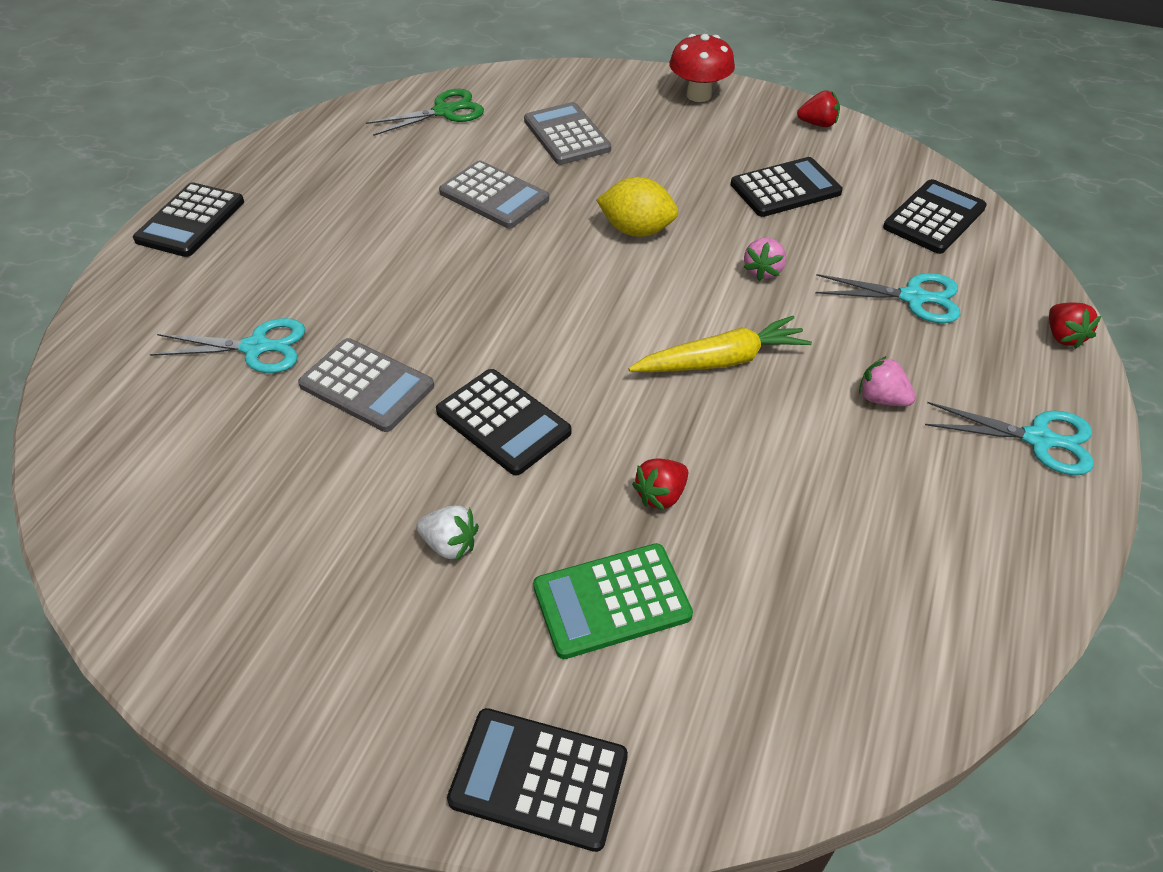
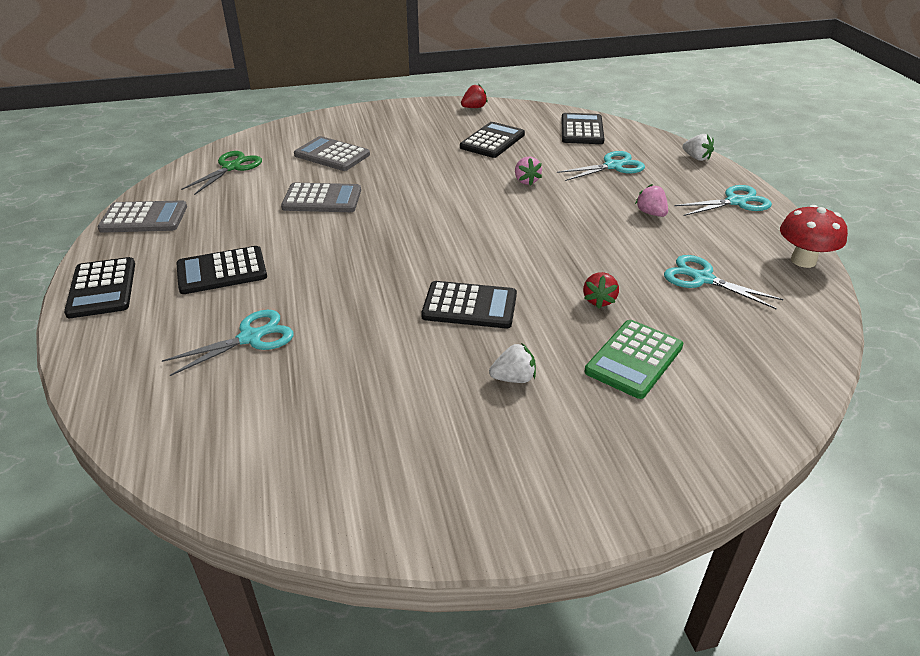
camera: 35 degrees left, 10 degrees down
grey calculator [298,338,434,432] -> grey calculator moved to [97,200,187,233]
black calculator [447,708,628,852] -> black calculator moved to [176,246,267,294]
yellow lemon [596,177,678,237] -> none
yellow carrot [628,316,812,372] -> none
red mushroom [670,34,735,102] -> red mushroom moved to [780,205,848,268]
pink strawberry [859,356,916,406] -> pink strawberry turned 60 degrees clockwise [635,184,668,217]
red strawberry [1049,303,1101,349] -> white strawberry [683,134,714,161]
none -> turquoise scissors [664,255,783,310]

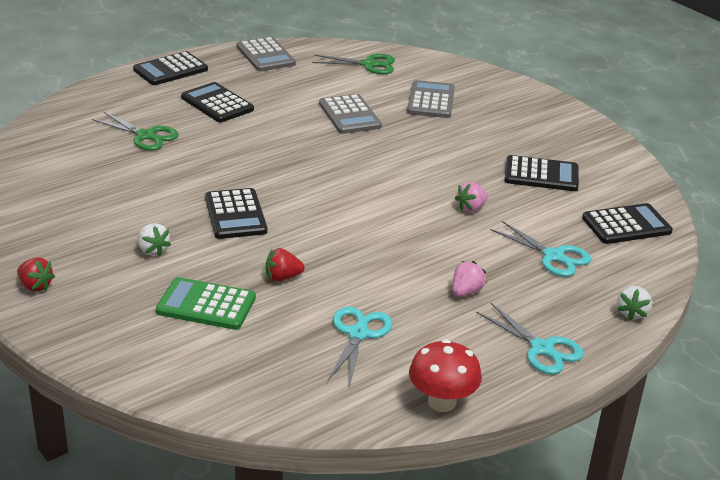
camera: 65 degrees right, 5 degrees down
turquoise scissors [162,310,294,376] -> green scissors [92,112,179,151]
red strawberry [461,84,488,108] -> red strawberry moved to [17,257,55,292]

